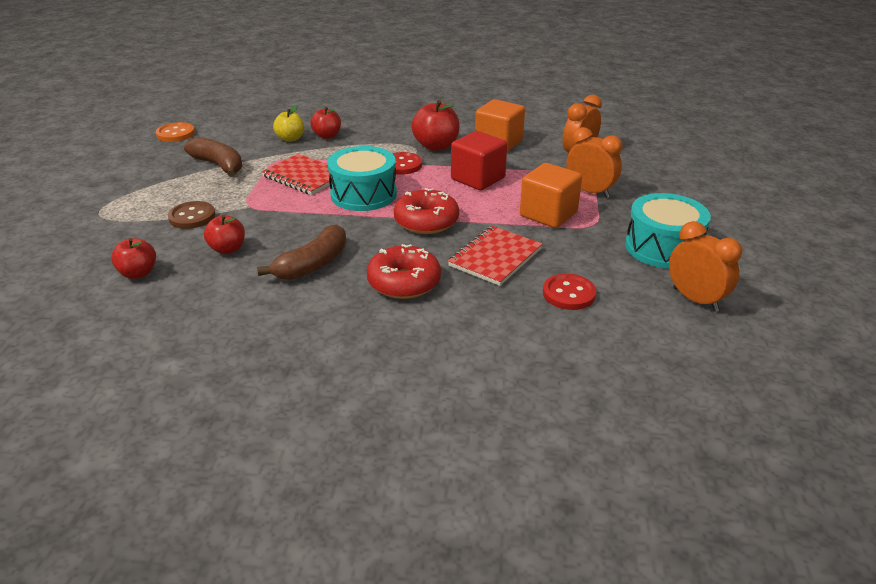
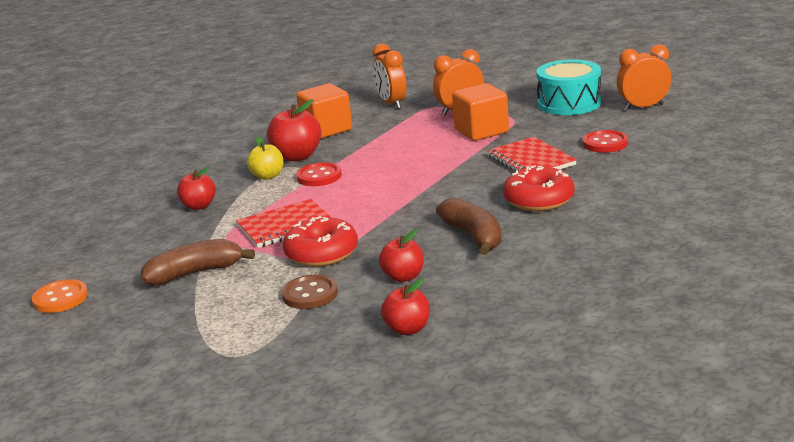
camera: 60 degrees left, 10 degrees down
yellow apple [273,105,304,142] -> yellow apple moved to [247,137,283,180]
turquoise drum [327,146,397,211] -> none
red donut [394,188,459,234] -> red donut moved to [283,216,358,267]
red cube [451,131,507,190] -> none

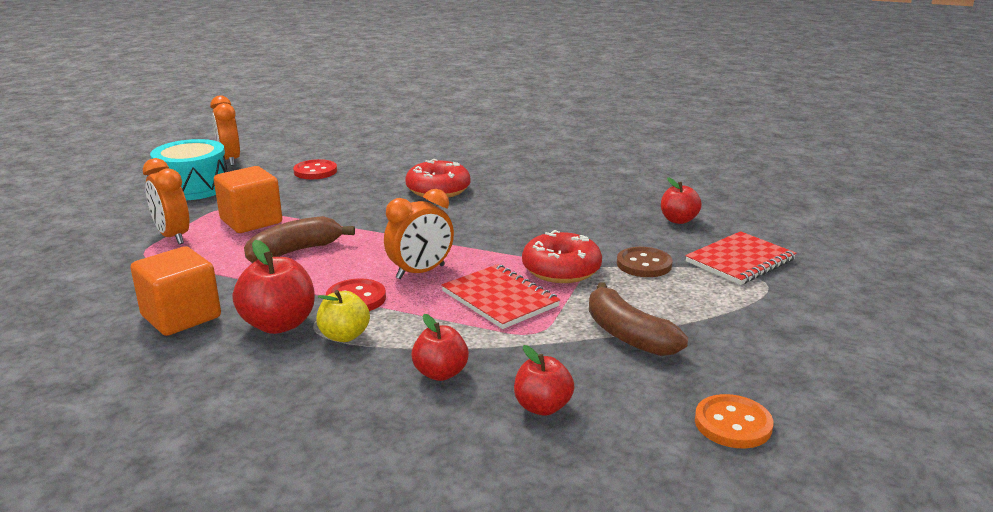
camera: 105 degrees left, 0 degrees up
orange clock [372,43,407,109] -> orange clock moved to [384,189,454,279]
red apple [379,230,424,282] -> red apple moved to [514,345,575,416]
brown banana [436,198,502,255] -> brown banana moved to [244,216,355,263]
red notebook [487,137,577,172] -> red notebook moved to [685,231,796,285]

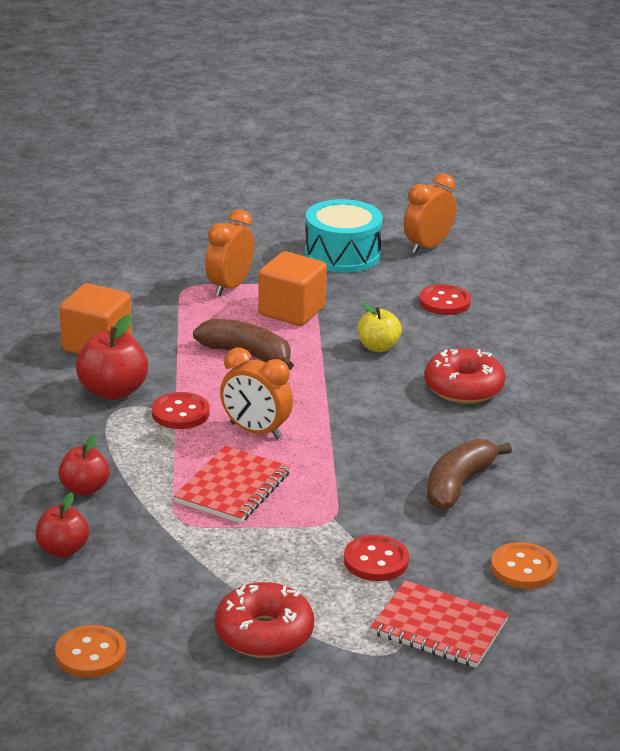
camera: 65 degrees right, 5 degrees up
yellow apple [316,290,370,342] -> yellow apple moved to [358,303,402,352]
red donut [522,230,602,283] -> red donut moved to [215,582,314,658]
brown banana [589,282,688,356] -> brown banana moved to [427,439,512,510]
brown button [617,247,673,277] -> red button [344,535,409,581]
red apple [661,177,702,224] -> orange button [491,542,557,589]

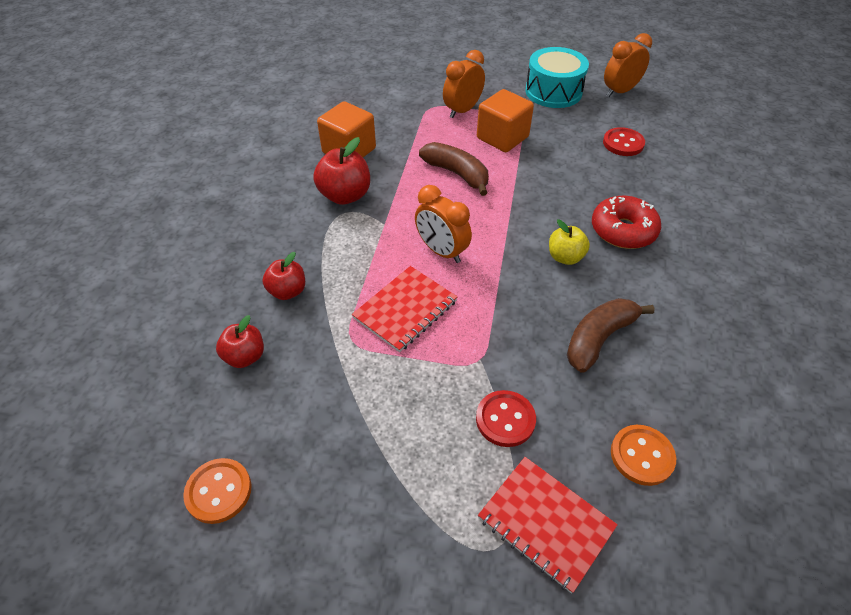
camera: 15 degrees right, 20 degrees up
red button [152,392,210,429] -> none
red donut [215,582,314,658] -> none
yellow apple [358,303,402,352] -> yellow apple moved to [549,219,590,265]

